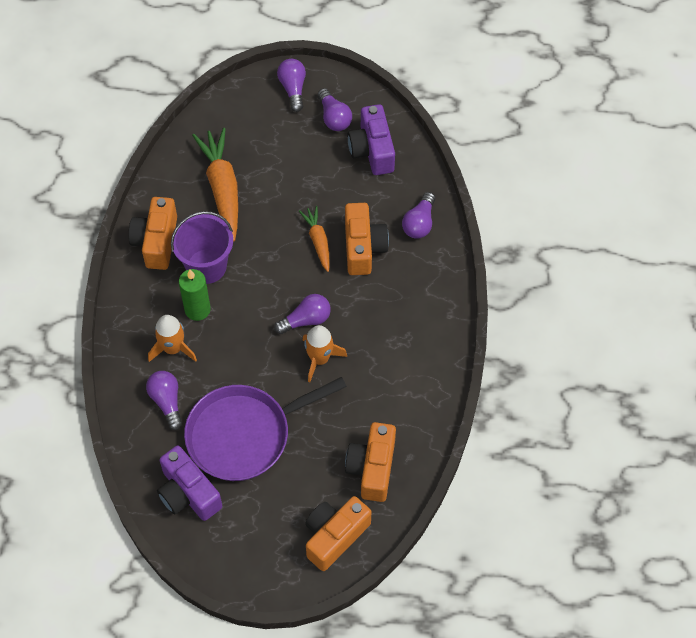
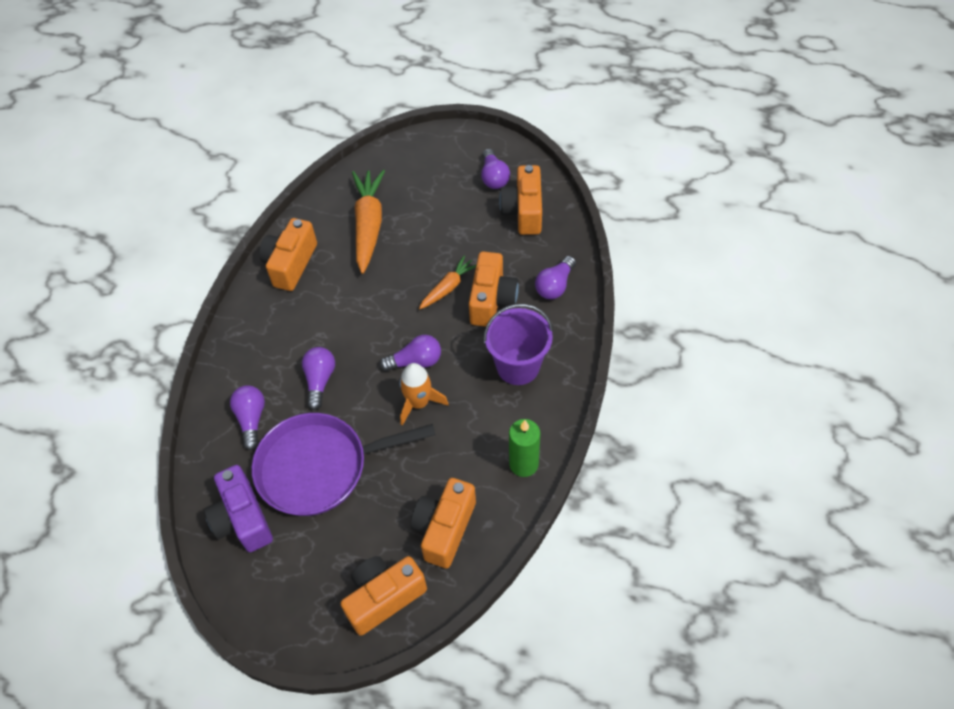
camera: 15 degrees right, 5 degrees down
orange rocket [148,315,197,362] -> none
purple bucket [171,211,233,284] -> purple bucket moved to [483,304,553,385]
green candle [179,269,211,321] -> green candle moved to [509,419,540,477]
purple light bulb [277,59,306,112] -> purple light bulb moved to [302,347,335,410]
orange carrot [299,206,330,272] -> orange carrot turned 45 degrees clockwise [419,255,476,309]
purple camera [348,104,395,175] -> orange camera [499,165,542,235]

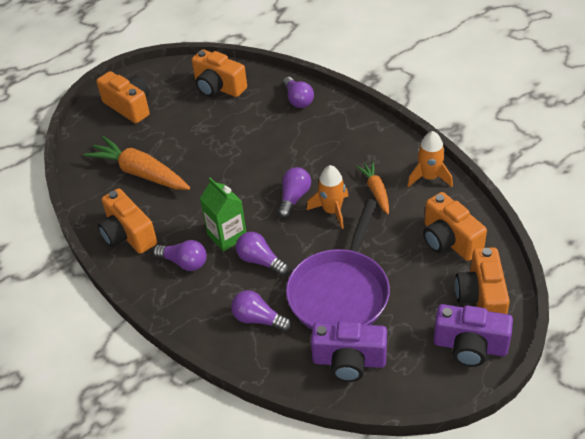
camera: 55 degrees left, 10 degrees down
orange carrot [419,255,476,309] -> orange carrot moved to [356,161,389,214]
orange camera [469,252,519,327] -> orange camera moved to [96,71,150,123]
purple light bulb [481,149,510,189] -> purple light bulb moved to [153,240,207,271]
purple bucket [483,304,553,385] -> none
green candle [509,419,540,477] -> orange rocket [407,131,453,187]
none -> green carton [200,177,246,251]
none -> purple camera [433,304,513,367]

